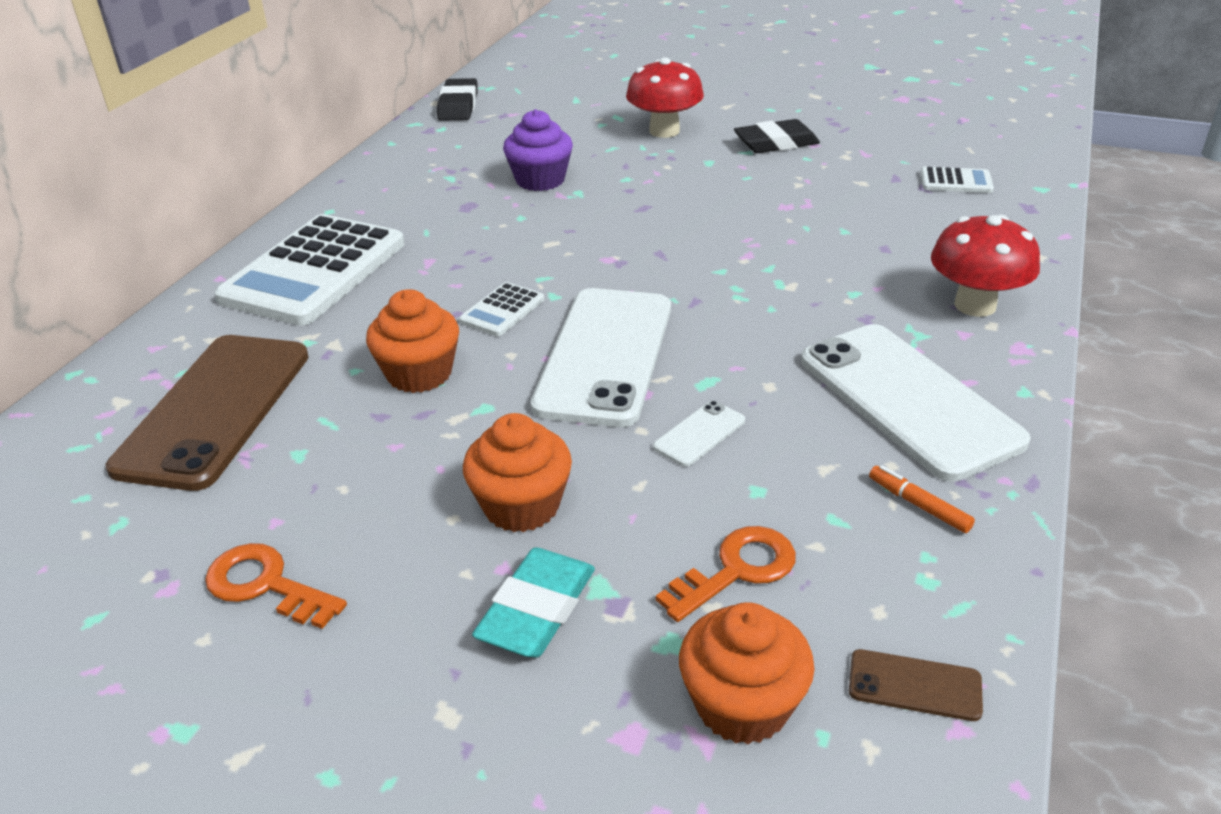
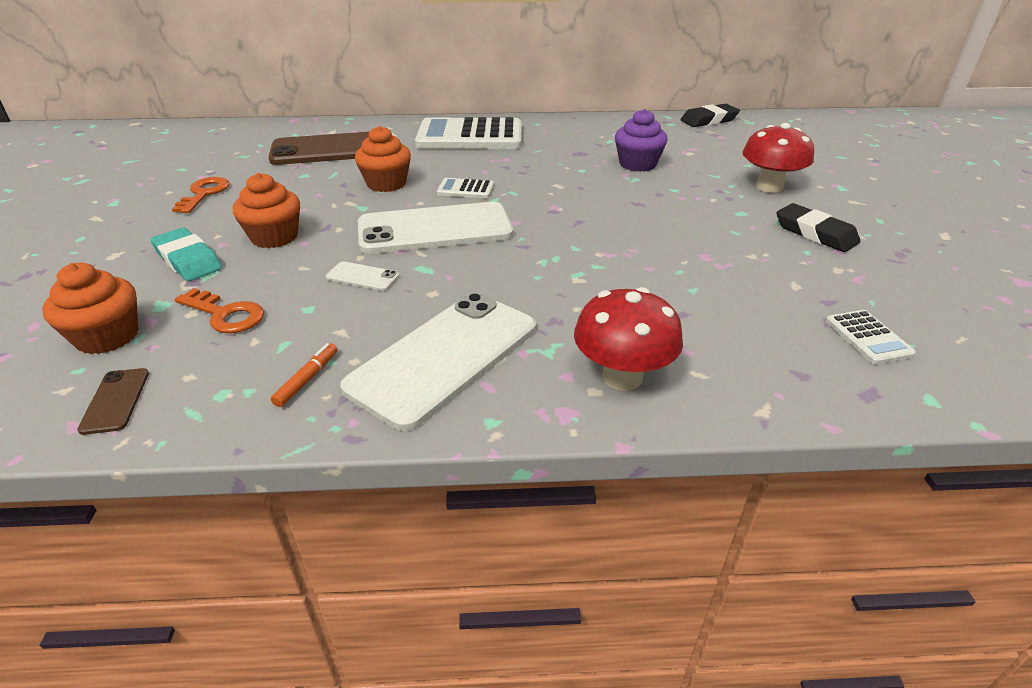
camera: 65 degrees right, 0 degrees up
turquoise eraser [472,548,595,658] -> turquoise eraser turned 45 degrees clockwise [151,228,222,281]

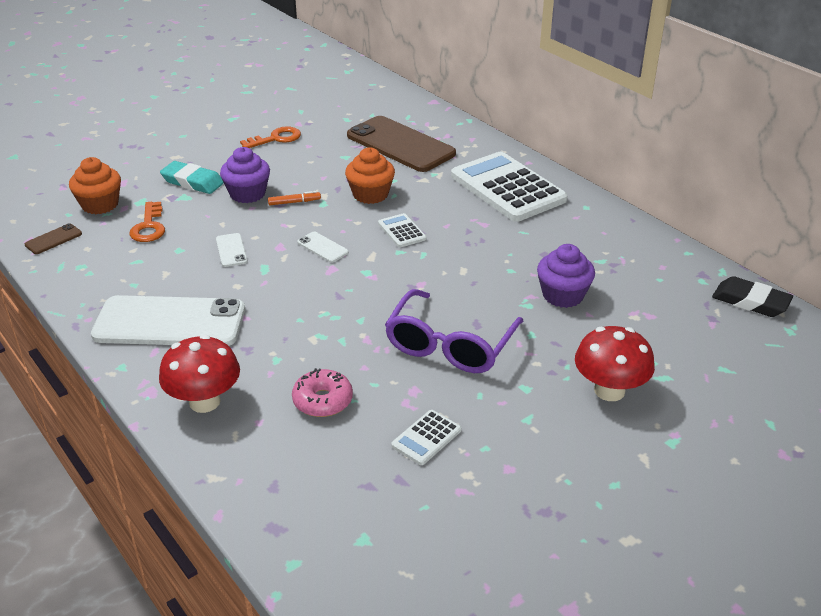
camera: 55 degrees right, 0 degrees up
turquoise eraser [151,228,222,281] -> turquoise eraser turned 75 degrees counterclockwise [160,161,224,194]
orange cupcake [233,173,300,248] -> purple cupcake [220,147,270,203]
orange marker [271,343,337,407] -> orange marker moved to [268,191,321,205]
white phone [358,202,513,254] -> white phone [297,232,349,262], size x0.41
black eraser [776,203,860,252] -> none
white calculator [826,310,916,365] -> white calculator moved to [391,410,461,465]
none -> pink donut [292,368,353,417]
none -> purple glasses [385,289,524,373]

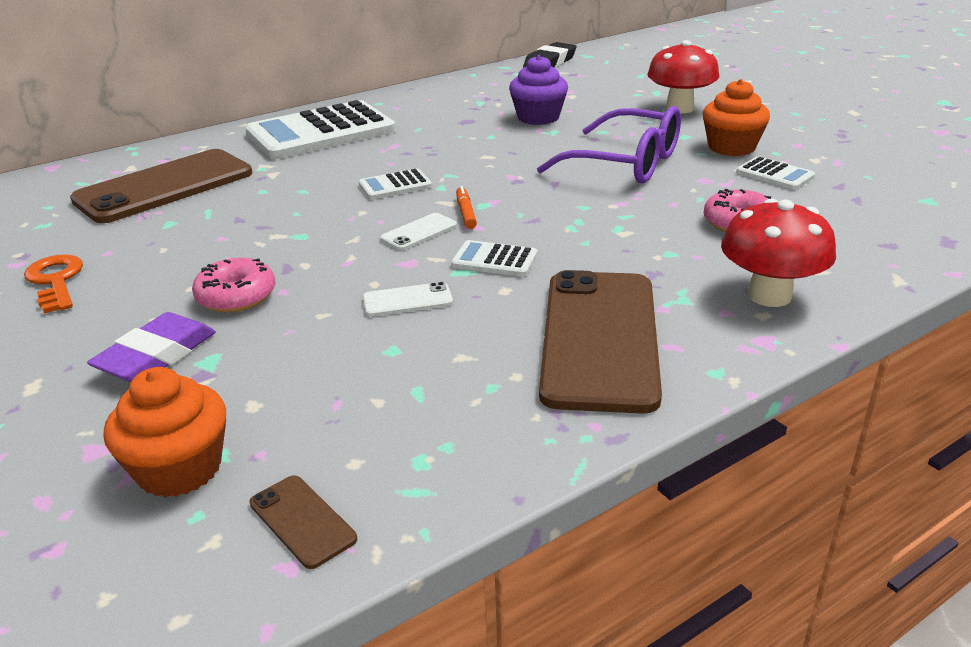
camera: 85 degrees left, 5 degrees down
white phone [91,295,245,346] -> brown phone [539,270,662,414]
orange key [129,202,165,242] -> none
turquoise eraser [160,161,224,194] -> purple eraser [87,312,216,382]
purple cupcake [220,147,270,203] -> pink donut [192,258,275,313]
orange marker [268,191,321,205] -> orange marker moved to [456,186,477,229]
orange cupcake [345,148,395,204] -> orange cupcake moved to [703,79,770,156]
none -> white calculator [451,240,537,277]

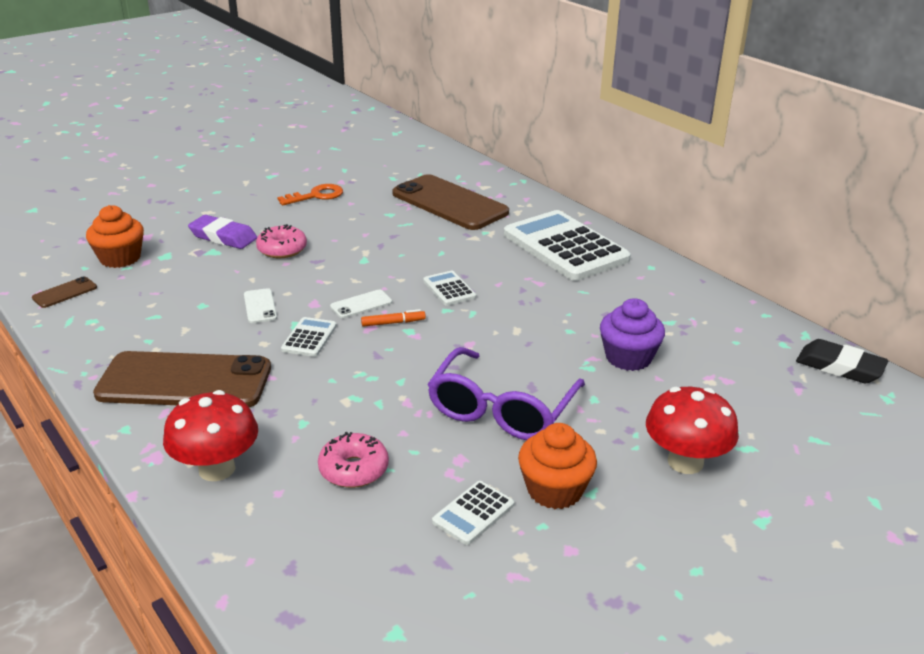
camera: 85 degrees right, 0 degrees up
white phone [380,213,457,250] -> white phone turned 75 degrees counterclockwise [330,290,392,318]

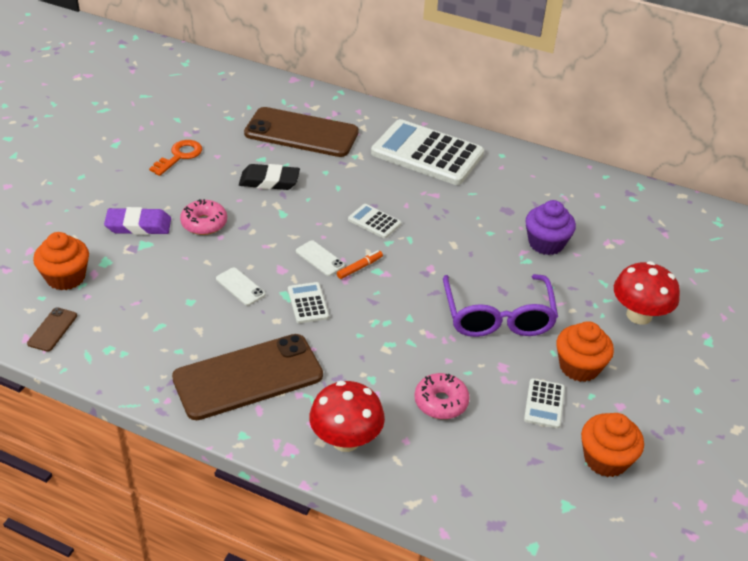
camera: 30 degrees left, 10 degrees up
white phone [330,290,392,318] -> white phone turned 75 degrees counterclockwise [296,240,345,276]
black eraser [796,339,888,383] -> black eraser moved to [239,164,300,190]
none -> orange cupcake [581,413,644,477]

